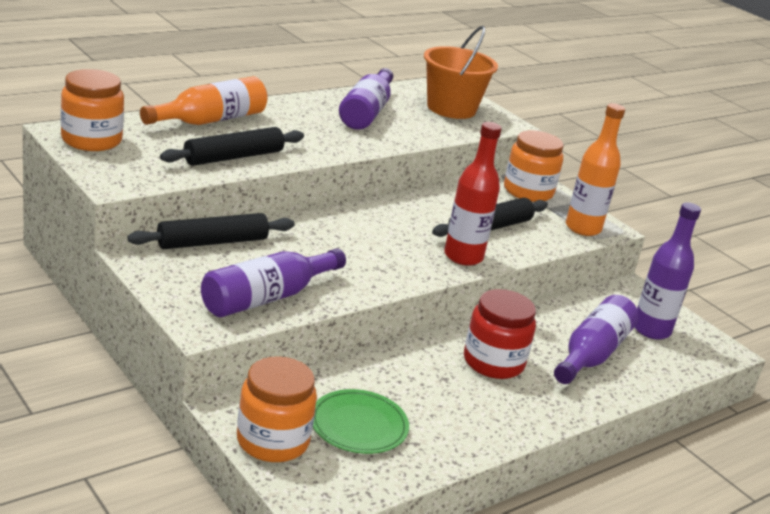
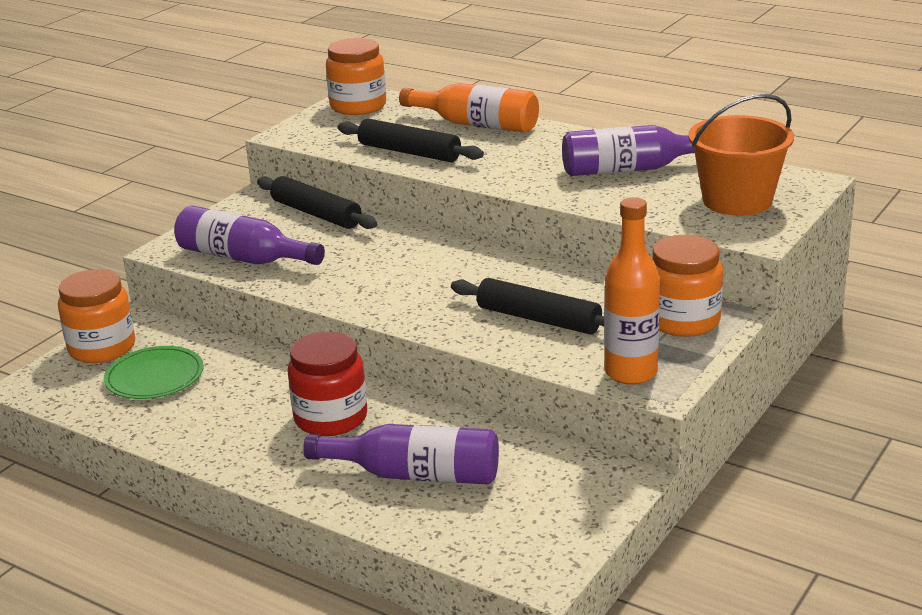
camera: 75 degrees right, 0 degrees up
red bottle [444,122,502,266] -> none
purple bottle [635,202,701,340] -> none

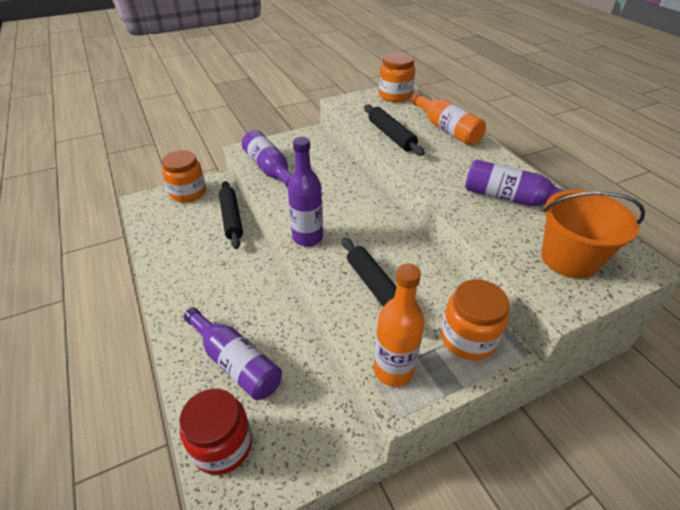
camera: 30 degrees right, 15 degrees up
green plate [104,346,204,399] -> none
black rolling pin [257,176,377,229] -> black rolling pin moved to [219,181,243,249]
red jar [287,332,367,436] -> red jar moved to [179,388,252,475]
none -> purple bottle [288,137,323,247]

